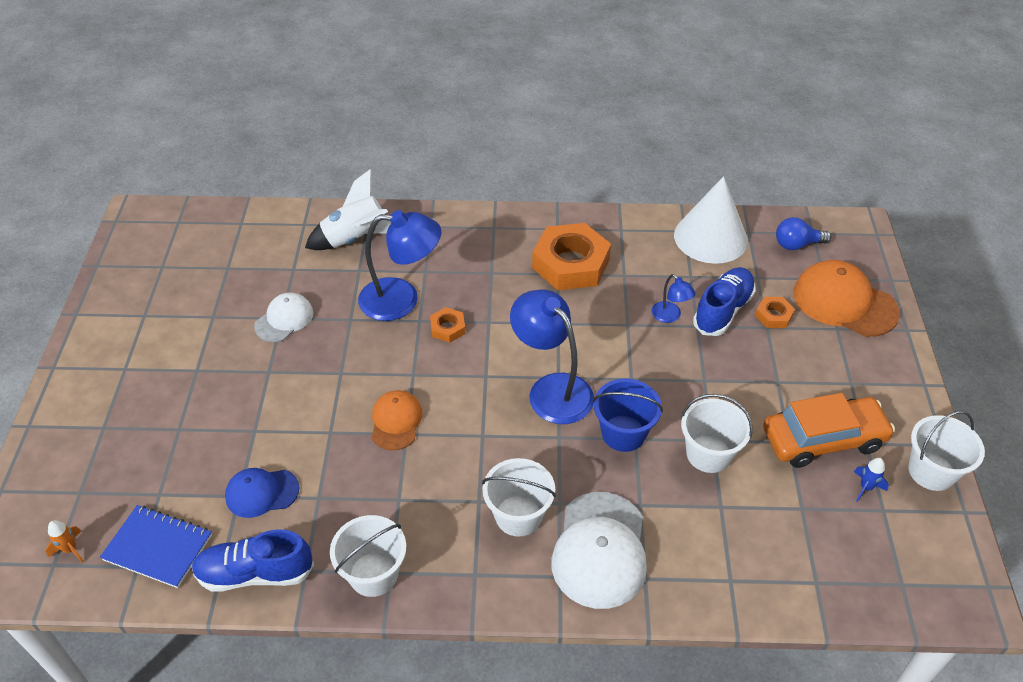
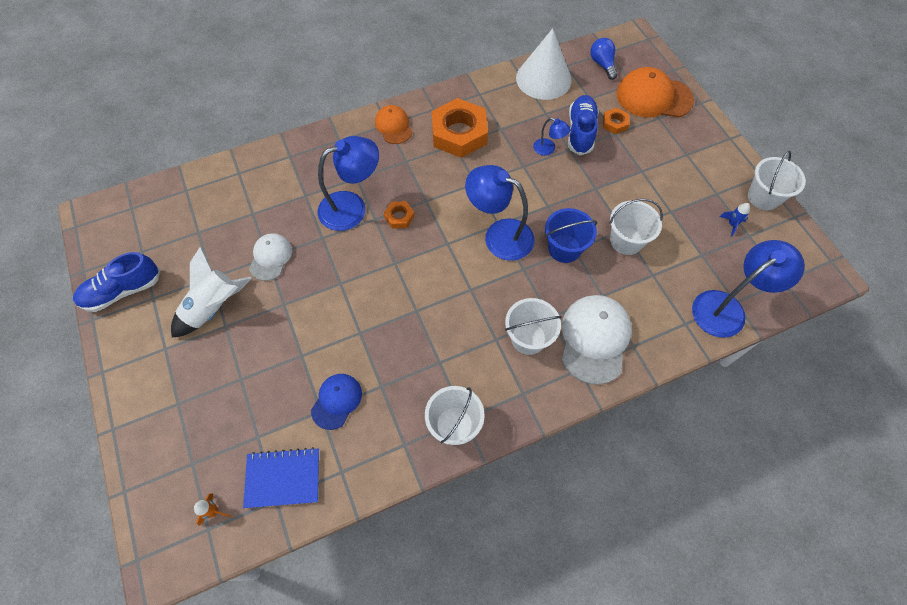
camera: 25 degrees left, 15 degrees up
blue shoe [192,529,314,592] -> blue shoe moved to [73,252,160,312]
blue cap [225,468,299,518] -> blue cap turned 150 degrees clockwise [311,374,362,430]
white rocket [305,169,391,250] -> white rocket moved to [171,246,252,338]
orange cap [372,390,422,450] -> orange cap moved to [375,105,412,144]
white cap [551,492,647,609] -> white cap turned 150 degrees counterclockwise [562,295,632,385]
orange car [763,393,895,468] -> none
blue light bulb [776,217,831,250] -> blue light bulb turned 105 degrees clockwise [590,38,618,80]
none -> blue lamp [692,240,805,338]

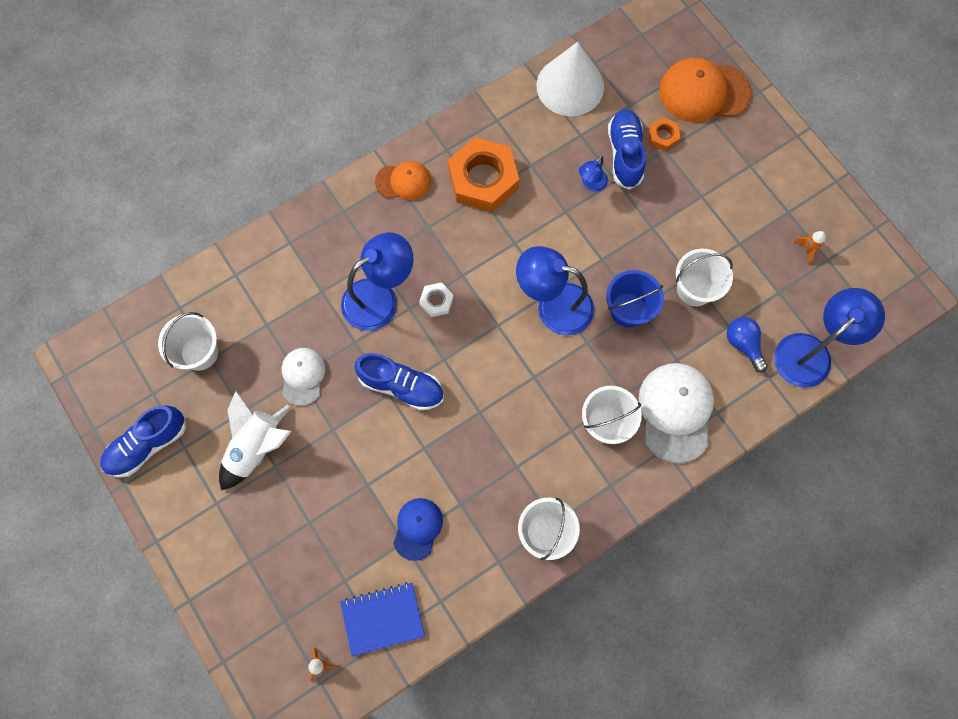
camera: 10 degrees left, 10 degrees up
orange cap [375,105,412,144] -> orange cap turned 120 degrees clockwise [375,161,431,200]
orange nut [384,201,415,229] -> white nut [419,282,454,317]
blue lamp [533,118,571,156] -> blue lamp turned 105 degrees clockwise [579,156,608,192]
blue light bulb [590,38,618,80] -> blue light bulb moved to [727,317,768,373]
blue rocket [720,203,750,237] -> orange rocket [794,231,826,264]
white bucket [748,151,806,210] -> white bucket moved to [158,312,218,371]
none -> blue shoe [354,353,444,410]

